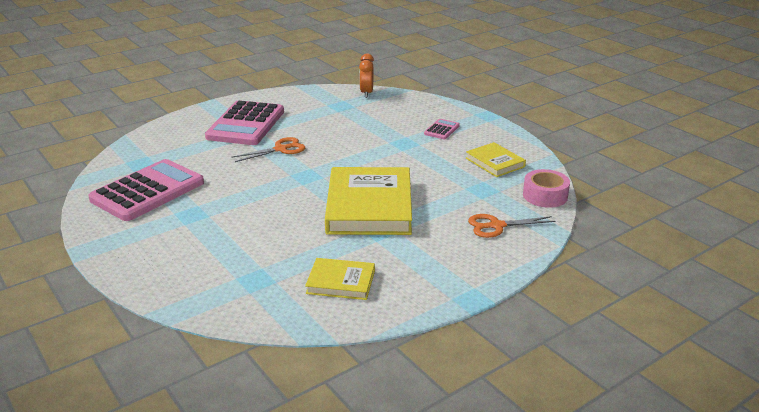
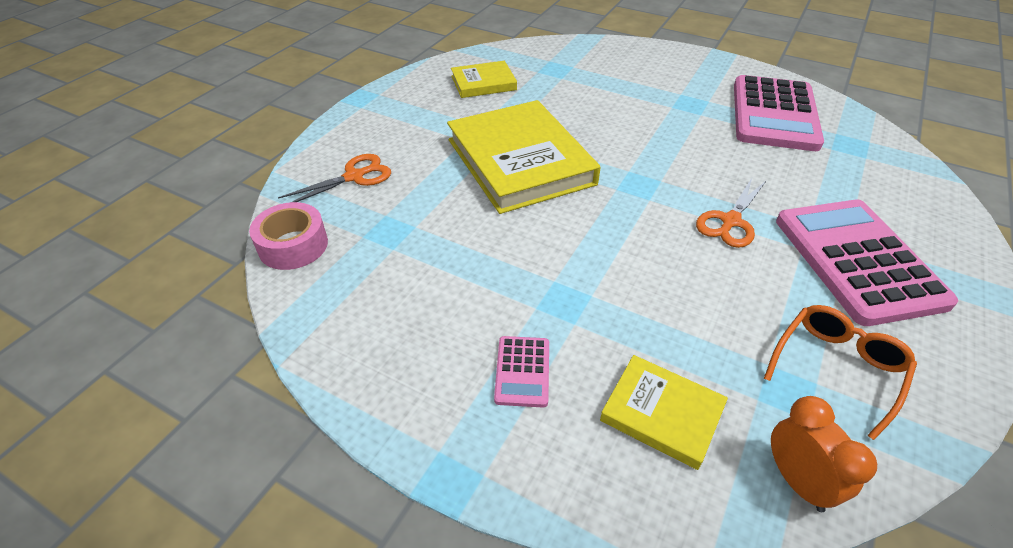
camera: 155 degrees right, 15 degrees up
yellow book [466,142,526,177] -> yellow book moved to [600,355,728,470]
none -> orange glasses [764,305,917,440]

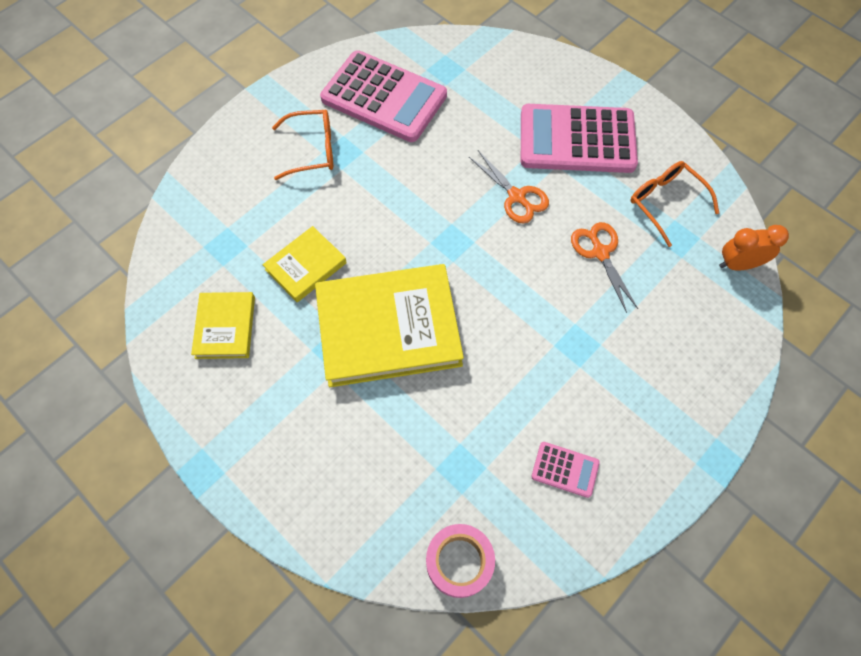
camera: 75 degrees left, 20 degrees up
orange scissors [278,154,391,202] -> orange scissors moved to [571,222,638,313]
pink calculator [494,336,549,408] -> pink calculator moved to [531,442,600,498]
yellow book [600,355,728,470] -> yellow book moved to [263,226,347,302]
none -> orange glasses [272,110,333,180]

